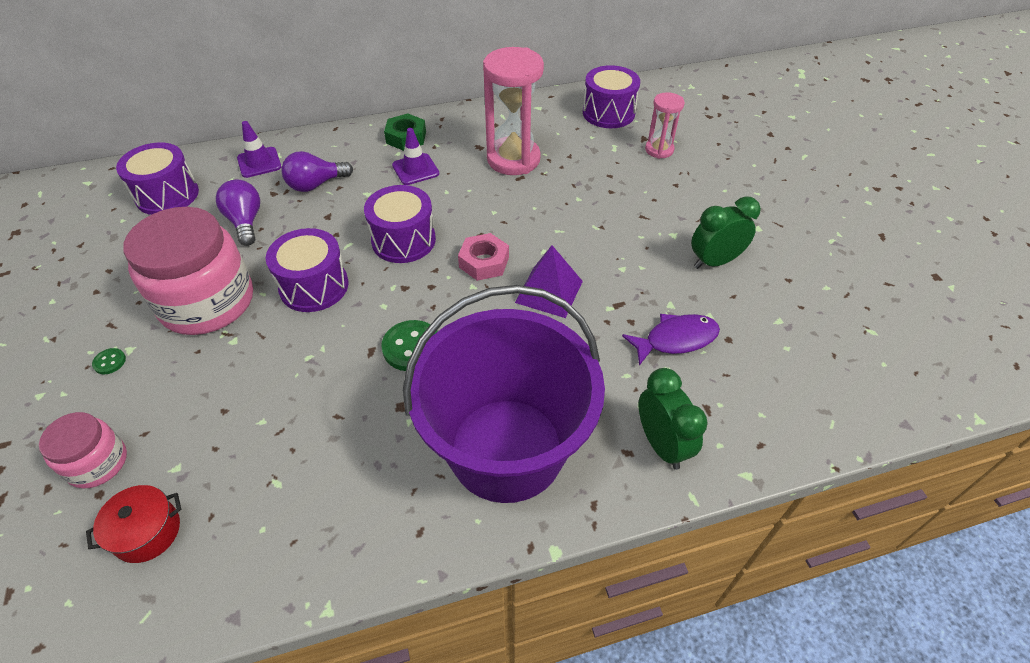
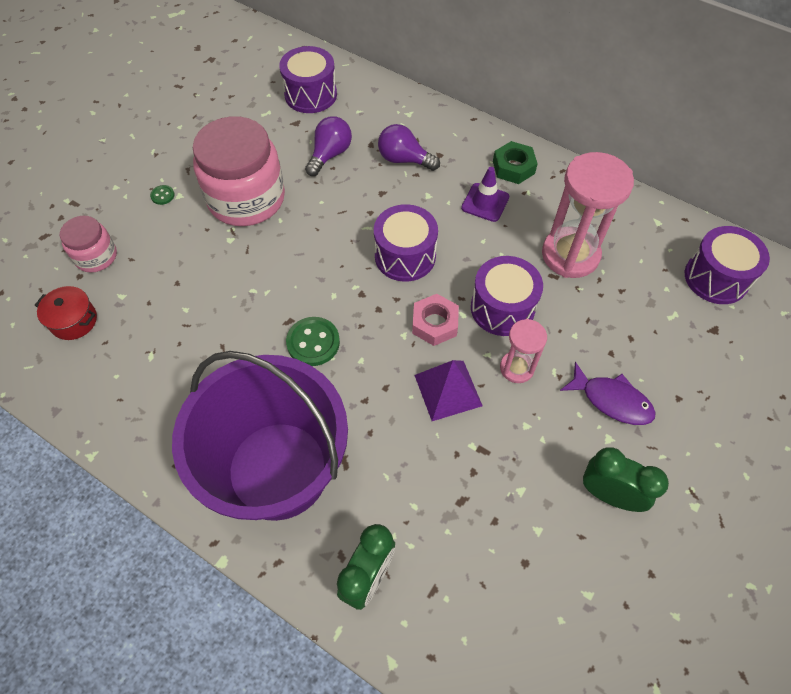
camera: 50 degrees right, 10 degrees up
purple traffic cone [237,121,282,178] -> none
purple drum [266,228,348,312] -> purple drum moved to [471,256,543,336]
purple fish [622,314,720,366] -> purple fish moved to [560,362,656,425]
pink hourglass [645,92,685,159] -> pink hourglass moved to [500,319,547,383]

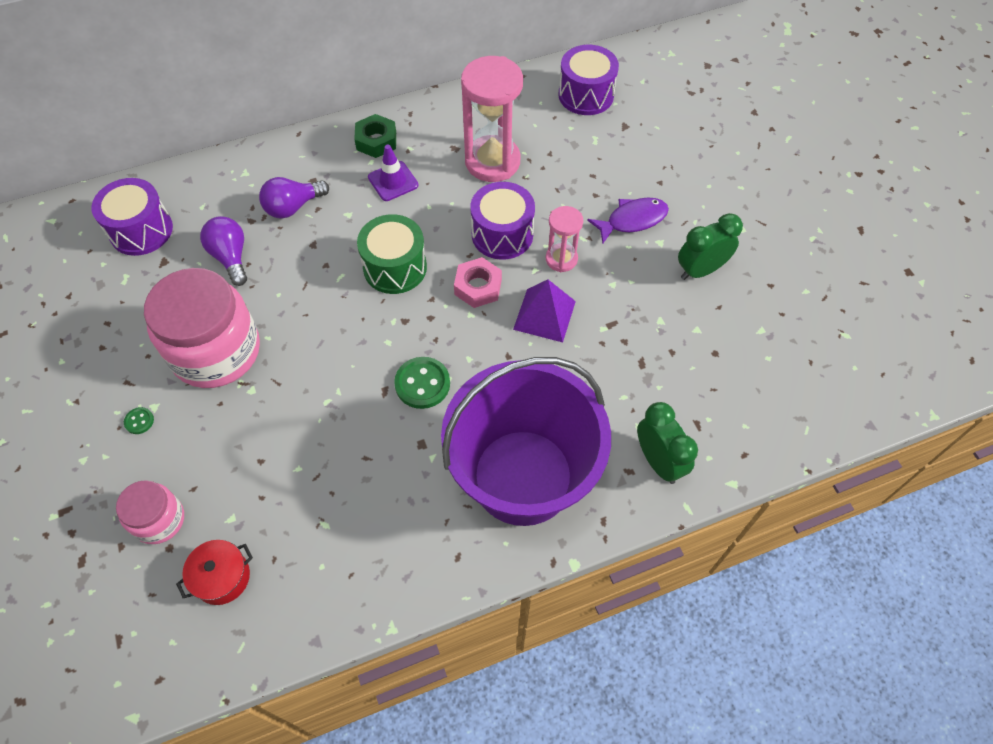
camera: 55 degrees left, 0 degrees up
purple drum [374,204,438,282] -> green drum [357,214,427,294]

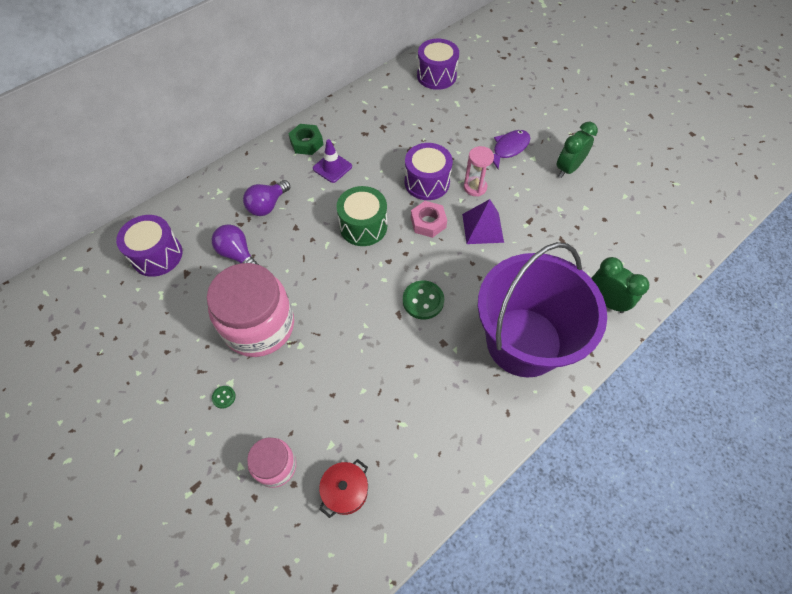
camera: 20 degrees left, 0 degrees up
pink hourglass [461,56,523,182] -> none

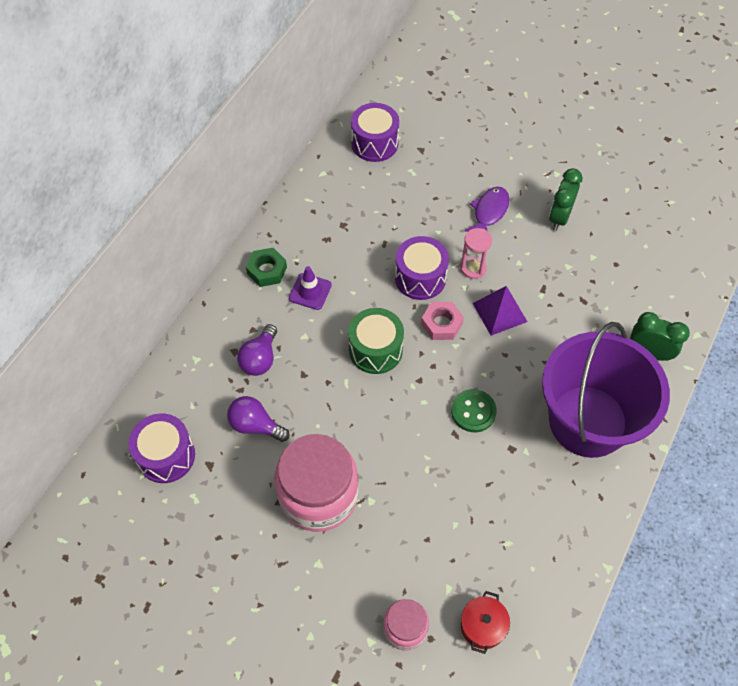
camera: 20 degrees left, 0 degrees up
green button [212,386,236,409] -> none

